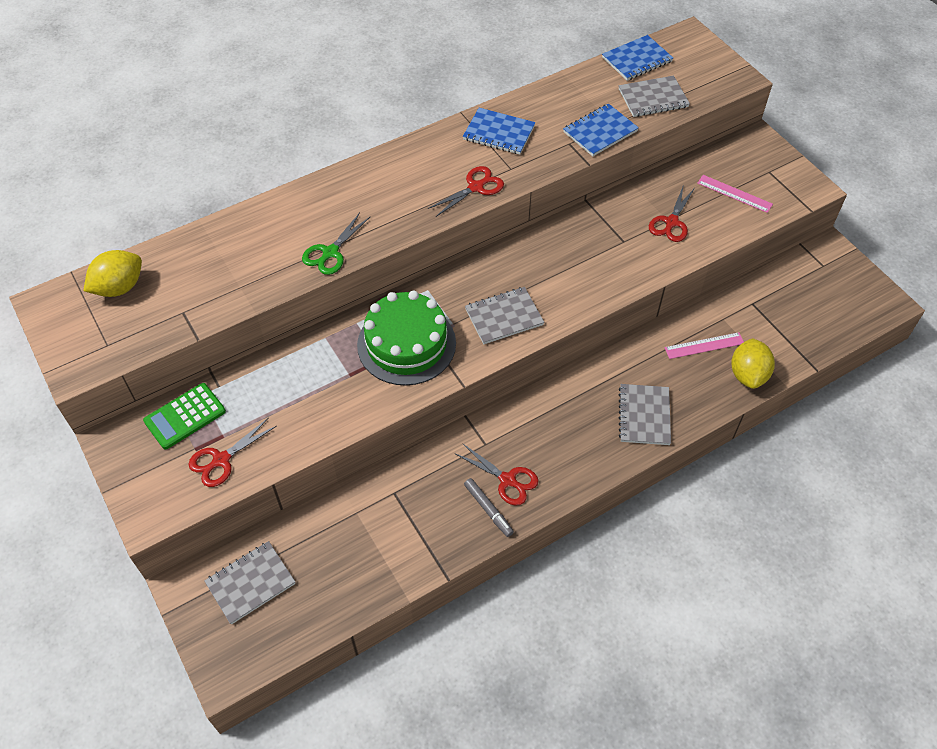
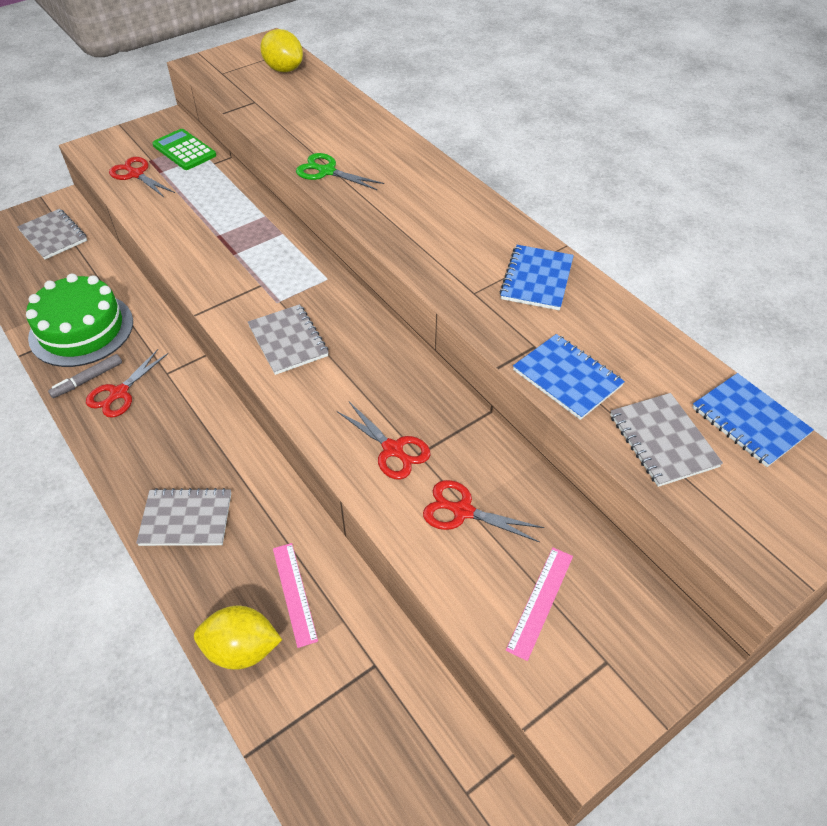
camera: 85 degrees right, 5 degrees down
green cake [357,291,456,386] -> green cake moved to [26,274,133,367]
red scissors [428,166,504,217] -> red scissors moved to [337,402,430,480]

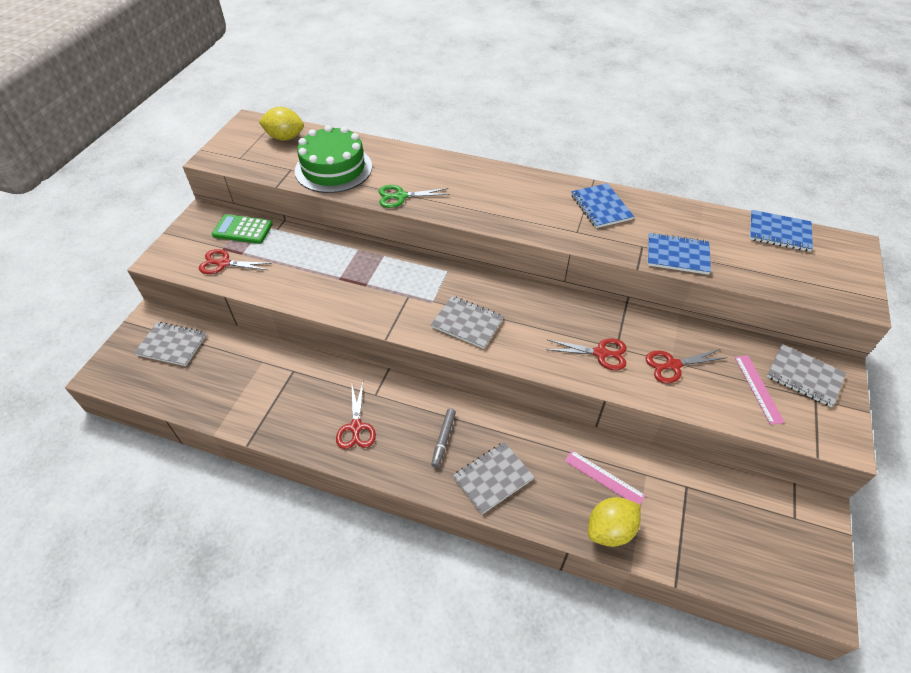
camera: 35 degrees left, 0 degrees up
green cake [26,274,133,367] -> green cake moved to [295,125,372,193]
grey marker [48,354,122,398] -> grey marker moved to [431,409,456,468]
grey notebook [610,393,723,487] -> grey notebook moved to [766,344,846,407]

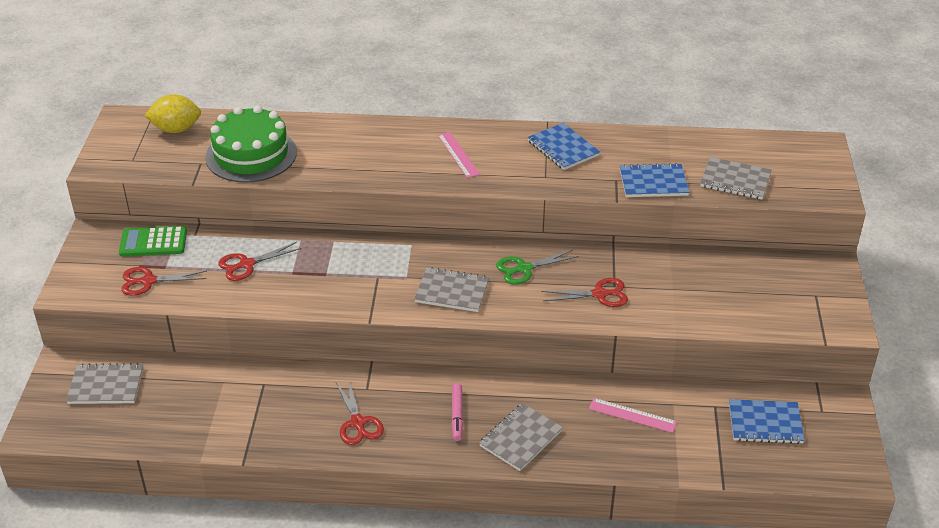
camera: 15 degrees left, 10 degrees down
green scissors [379,185,450,208] -> green scissors moved to [496,250,579,284]
grey marker [431,409,456,468] -> pink marker [452,383,463,441]
yellow lemon [588,497,641,547] -> none
red scissors [646,349,725,384] -> red scissors moved to [218,242,302,281]
pink ruler [735,355,785,425] -> pink ruler moved to [438,132,480,178]
blue notebook [749,210,813,252] -> blue notebook moved to [729,399,805,444]
grey notebook [766,344,846,407] -> grey notebook moved to [700,157,772,200]

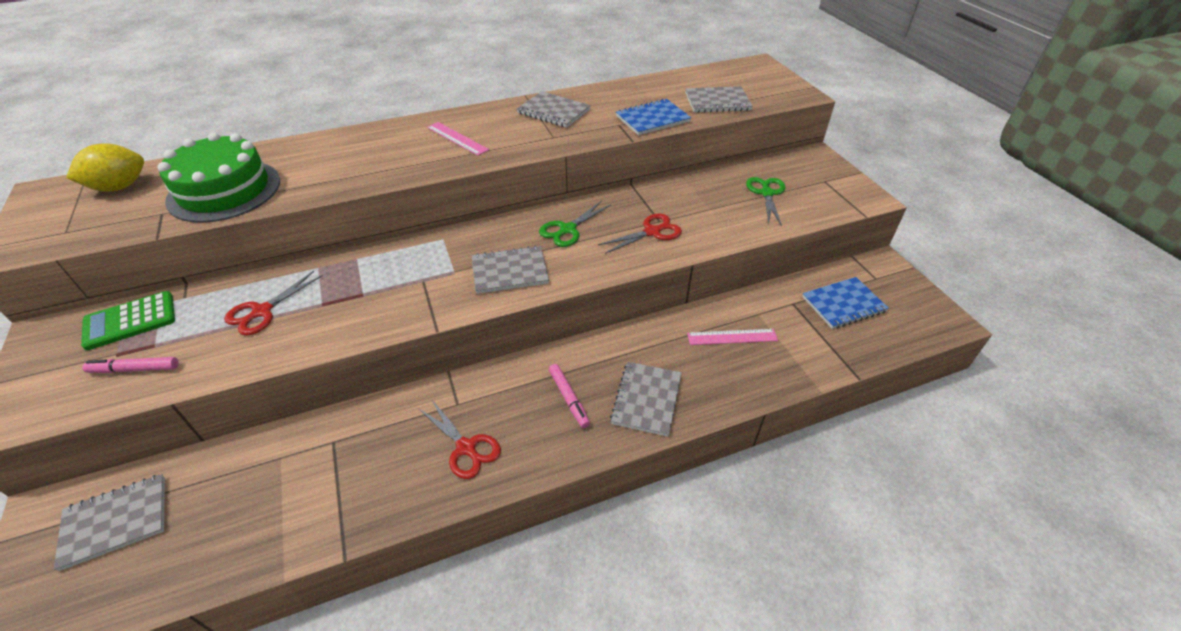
camera: 25 degrees left, 5 degrees up
red scissors [121,267,207,296] -> pink marker [82,357,179,373]
blue notebook [528,123,600,170] -> grey notebook [517,91,591,128]
none -> green scissors [746,177,785,226]

